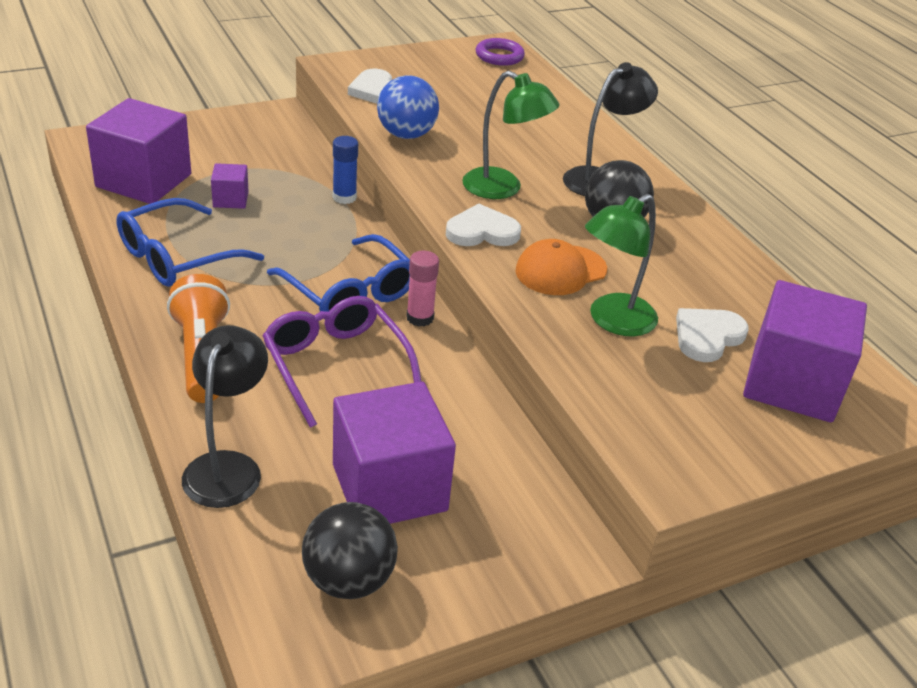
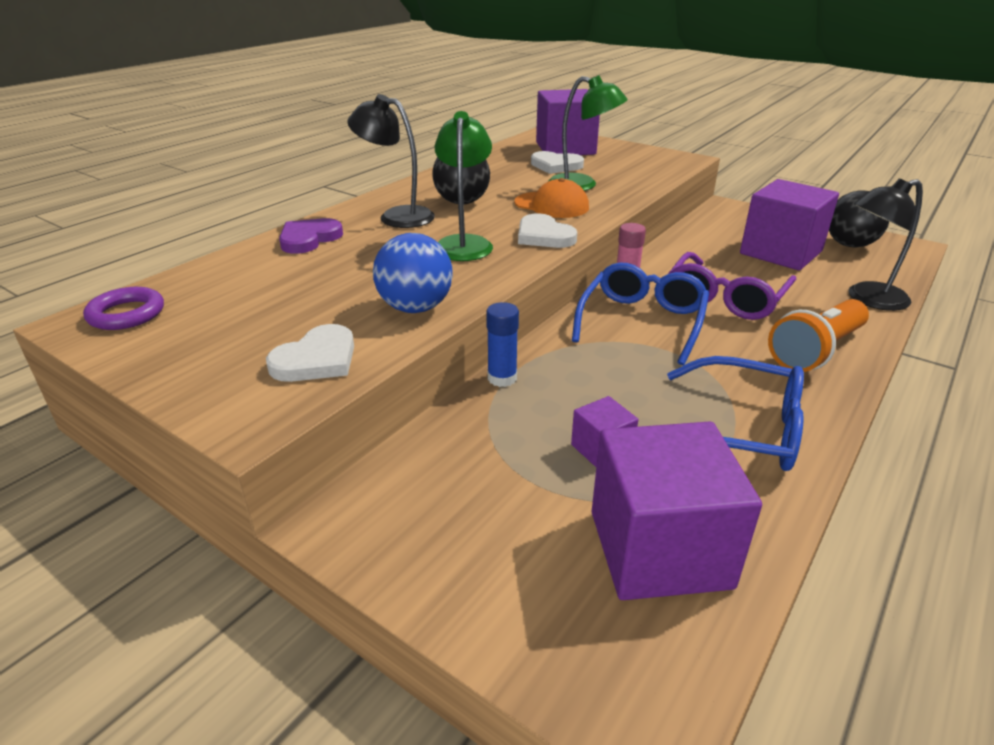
camera: 115 degrees left, 5 degrees down
none -> purple heart [279,218,343,254]

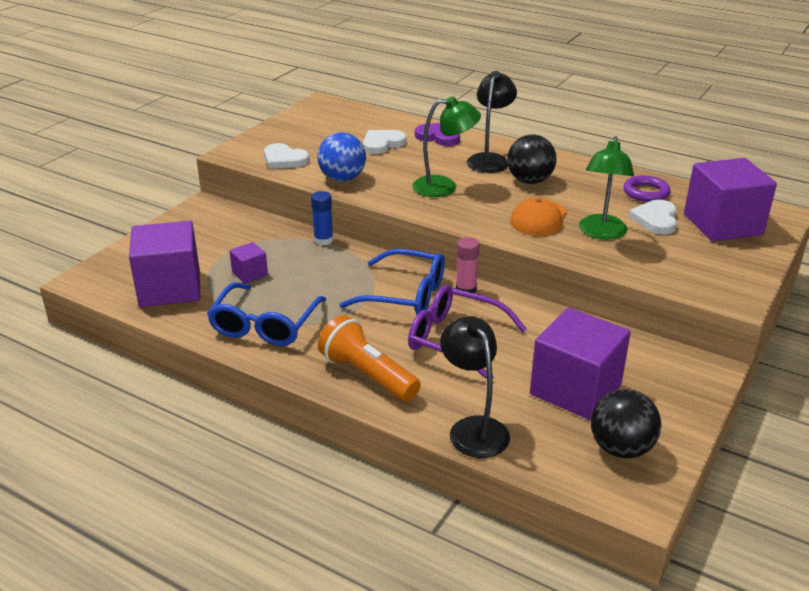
camera: 85 degrees right, 0 degrees up
purple ring [83,287,164,330] -> purple ring moved to [623,175,671,202]
white heart [518,213,577,248] -> white heart moved to [363,130,406,154]

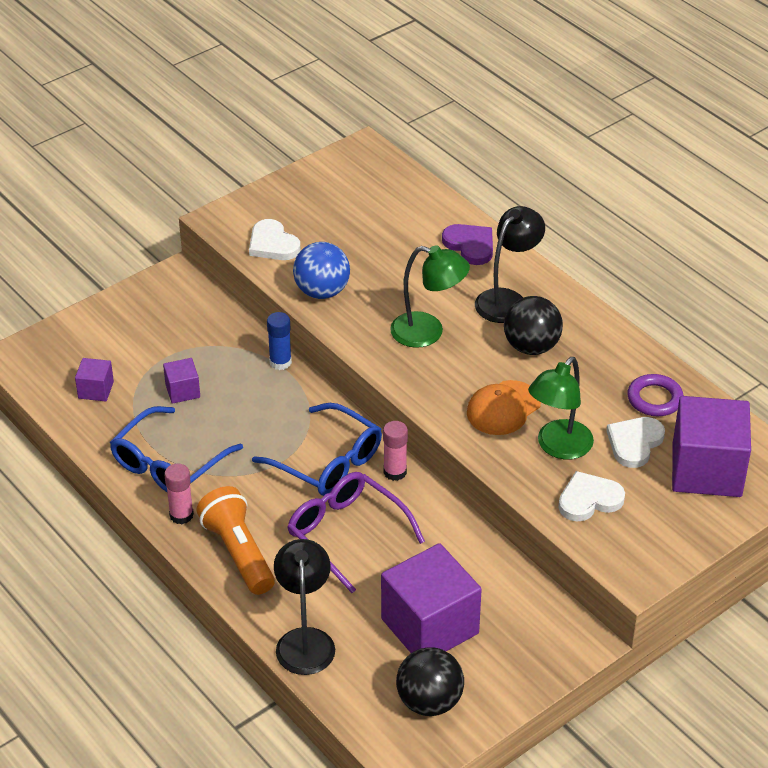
camera: 20 degrees right, 10 degrees up
purple cube [129,221,201,307] -> purple cube [75,358,114,401], size x0.46
white heart [363,130,406,154] -> white heart moved to [558,471,625,522]
none -> pink glue stick [164,464,194,524]

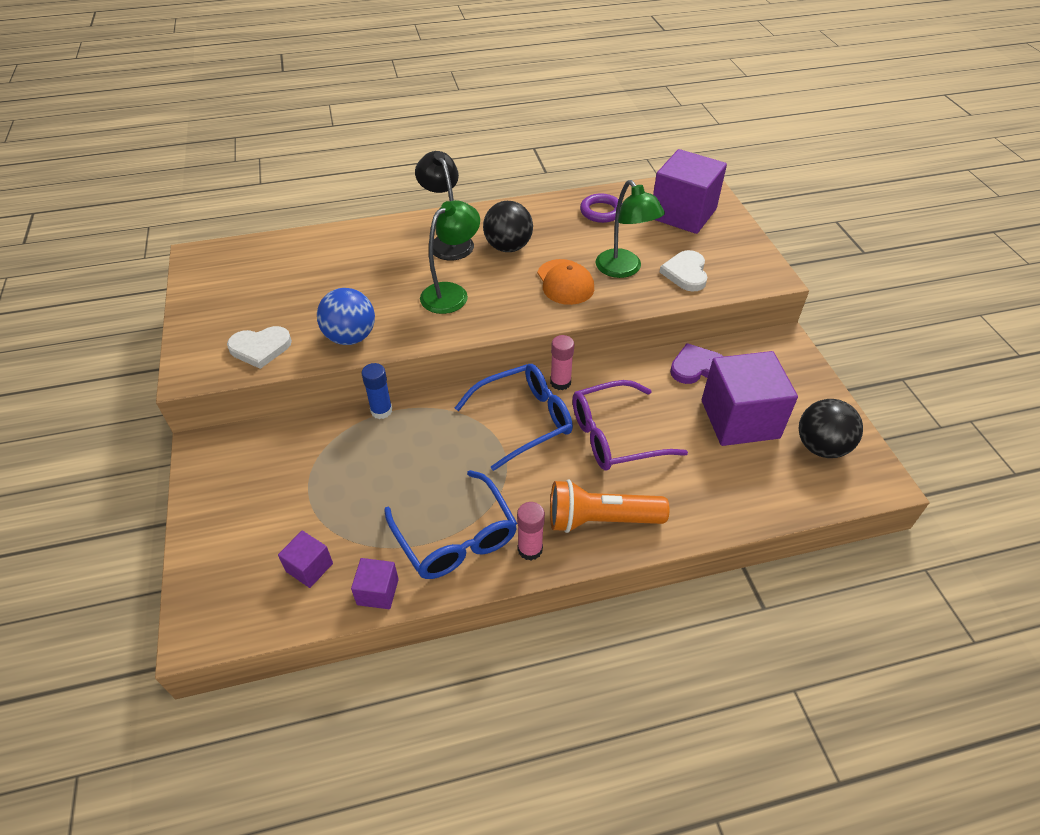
camera: 65 degrees left, 5 degrees up
purple cube [163,358,200,404] -> purple cube moved to [351,558,399,609]
black lamp [274,539,335,675] -> none
purple heart [442,224,493,265] -> purple heart moved to [670,343,724,384]
white heart [606,417,665,468] -> none

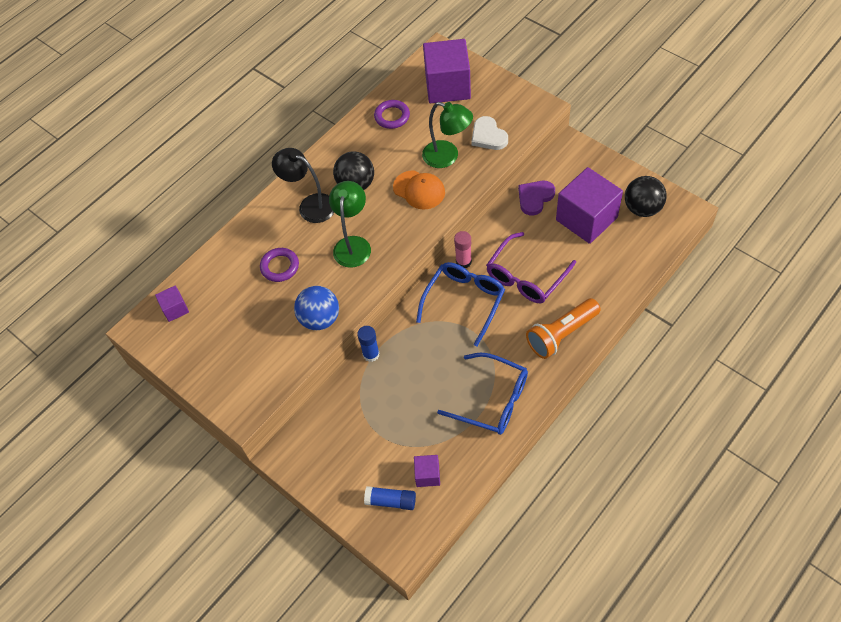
camera: 30 degrees left, 10 degrees up
white heart [227,326,292,369] -> none
purple cube [351,558,399,609] -> purple cube moved to [155,285,189,322]
pink glue stick [517,502,545,560] -> none
none -> purple ring [260,248,299,282]
none -> blue glue stick [364,486,416,510]

